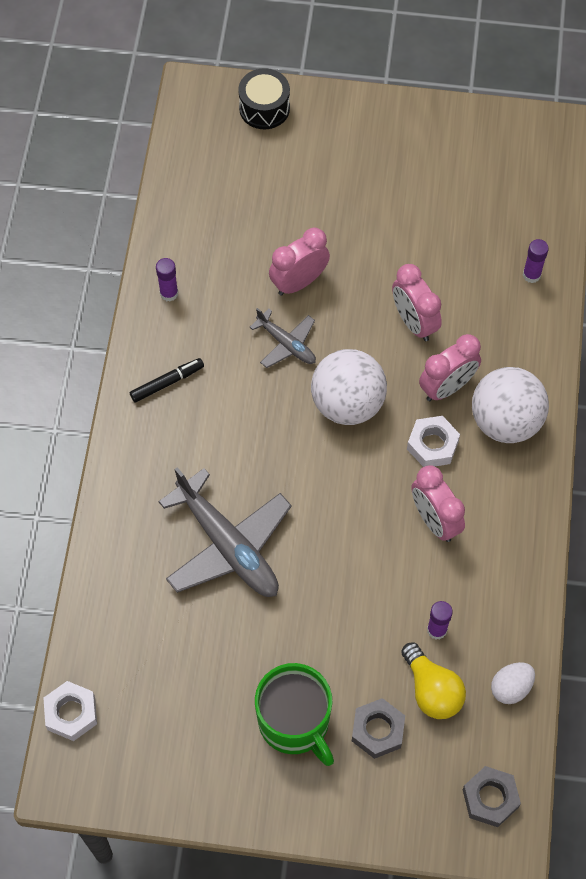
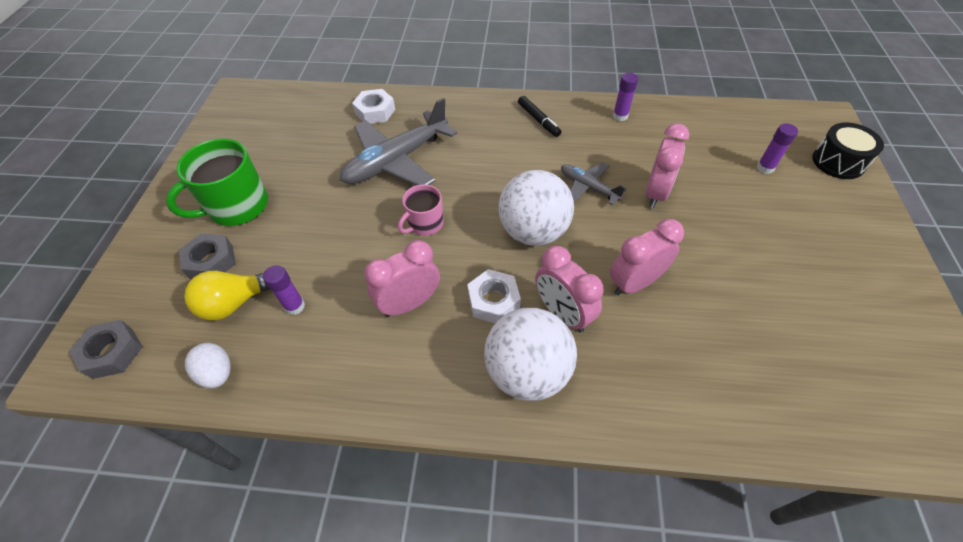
camera: 90 degrees right, 10 degrees down
white nut [43,681,97,741] -> white nut moved to [352,89,395,124]
grey plane [249,308,316,368] -> grey plane turned 90 degrees clockwise [561,162,627,205]
pink clock [269,228,330,296] -> pink clock turned 60 degrees clockwise [645,123,689,208]
purple glue stick [523,239,549,283] -> purple glue stick moved to [757,123,798,174]
none -> pink mug [398,184,444,236]

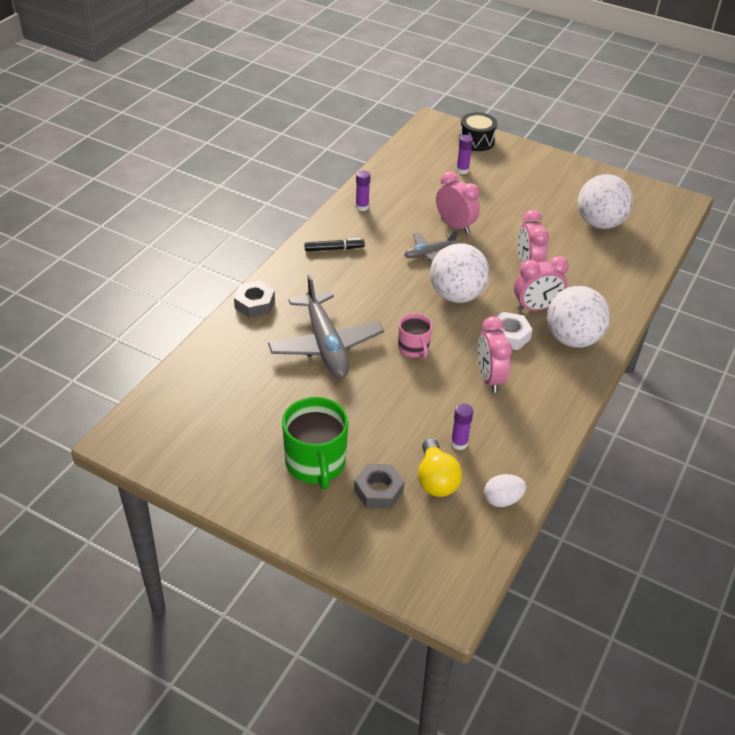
camera: 70 degrees left, 10 degrees down
grey nut [69,320,143,379] -> grey nut moved to [234,281,275,318]
white nut [352,89,395,124] -> none
none -> white ball [578,174,633,229]

